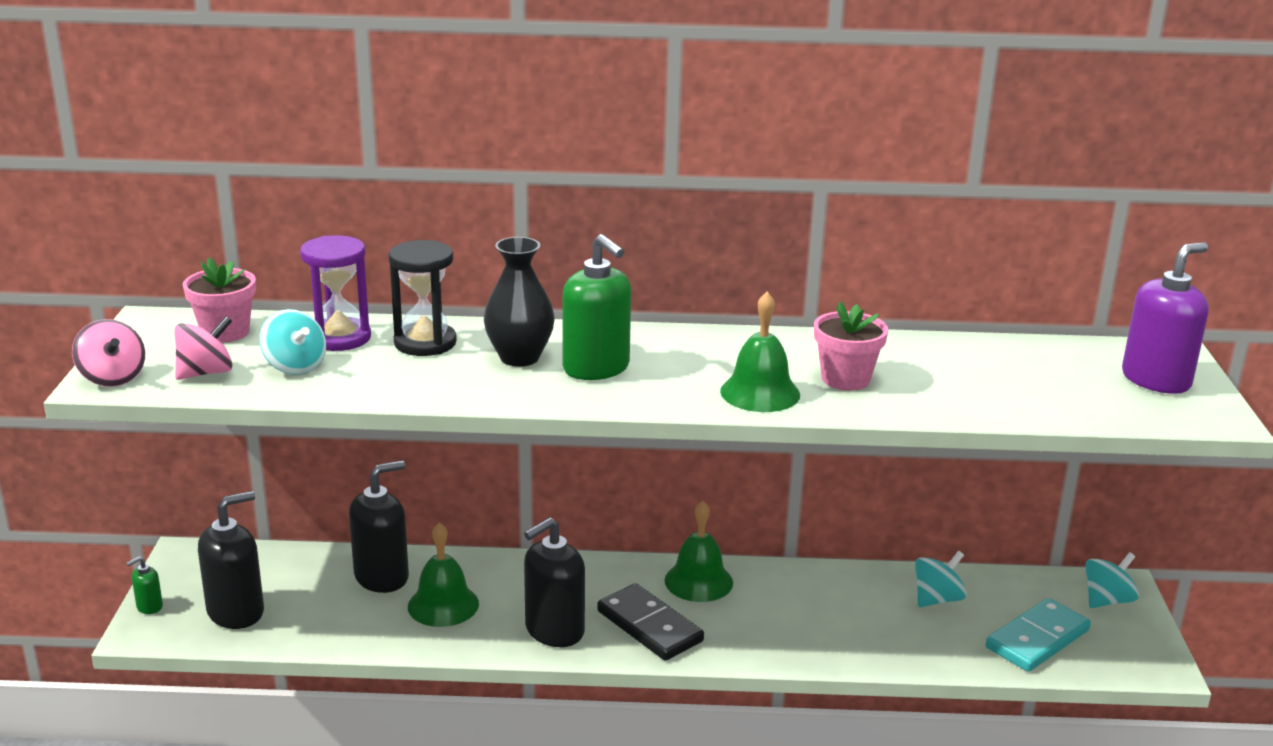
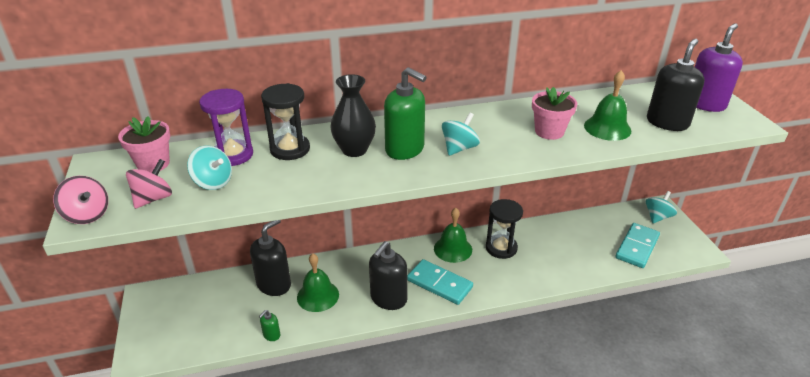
camera: 15 degrees left, 10 degrees up
green soap dispenser [126,556,163,614] -> green soap dispenser moved to [259,310,281,341]
black soap dispenser [198,491,264,629] -> black soap dispenser moved to [647,39,705,131]
black domino [597,583,704,661] -> turquoise domino [408,259,473,305]
green bell [720,292,800,412] -> green bell moved to [584,70,631,141]
turquoise spinning top [915,551,967,607] -> turquoise spinning top moved to [442,112,480,156]
none -> black hourglass [486,199,523,259]

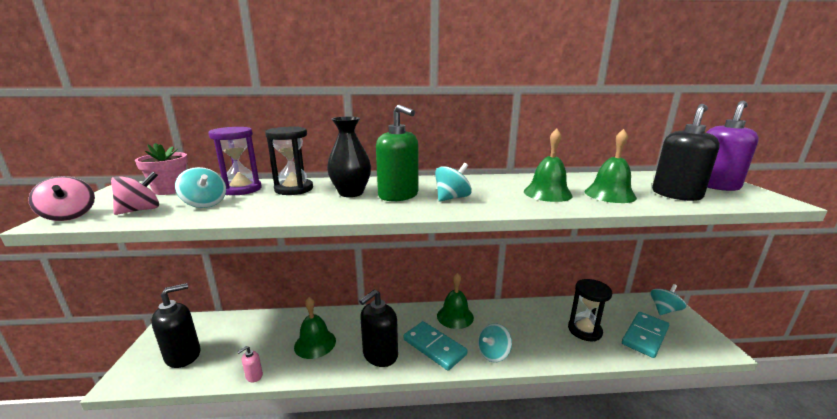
camera: 10 degrees right, 15 degrees down
black soap dispenser [250,220,291,296] -> black soap dispenser moved to [151,283,200,368]
green soap dispenser [259,310,281,341] -> pink soap dispenser [238,346,263,382]
black hourglass [486,199,523,259] -> black hourglass moved to [568,279,612,342]
pink flower pot [532,87,577,140] -> green bell [524,129,573,202]
none -> turquoise spinning top [478,323,512,362]

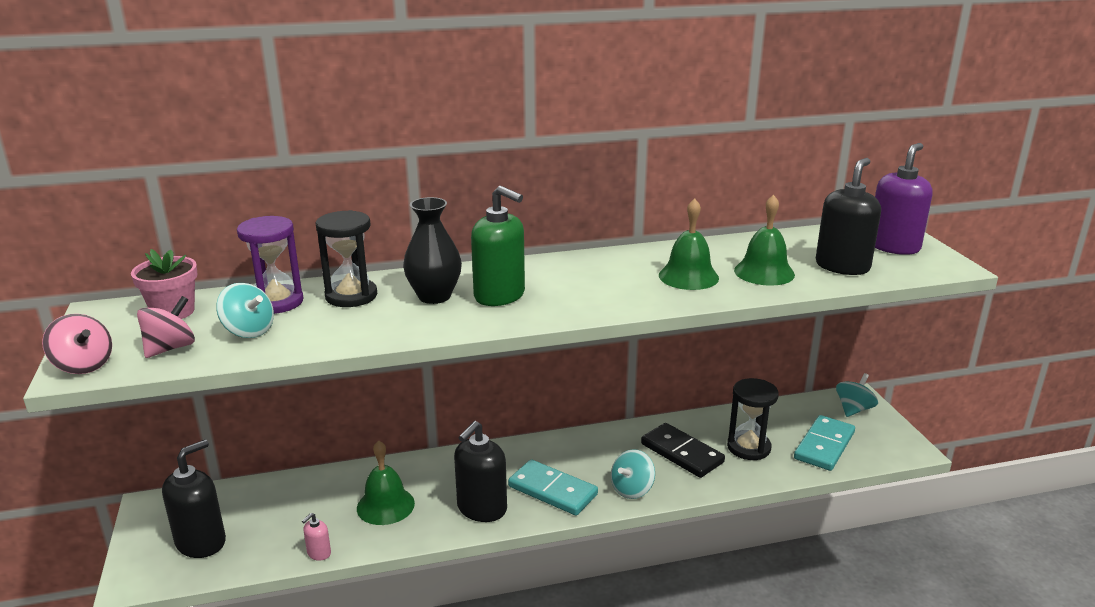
camera: 10 degrees left, 5 degrees up
turquoise spinning top [435,163,472,202] -> none
green bell [437,273,474,329] -> none
none -> black domino [641,423,725,478]

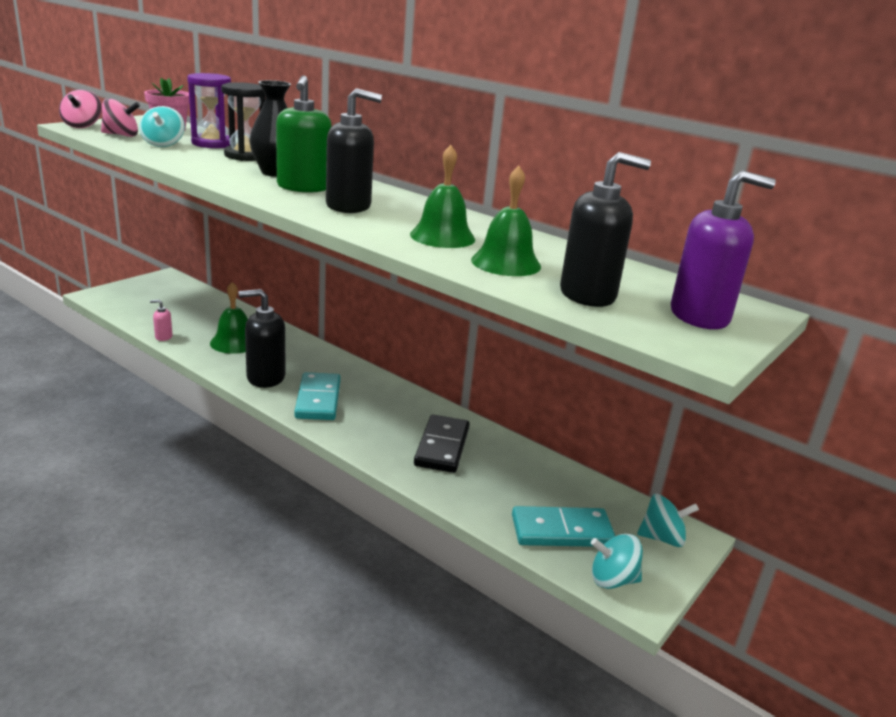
camera: 50 degrees right, 0 degrees up
black soap dispenser [162,440,226,558] -> black soap dispenser moved to [326,88,382,213]
turquoise spinning top [611,449,655,499] -> turquoise spinning top moved to [591,534,643,589]
black hourglass [727,378,779,460] -> none

